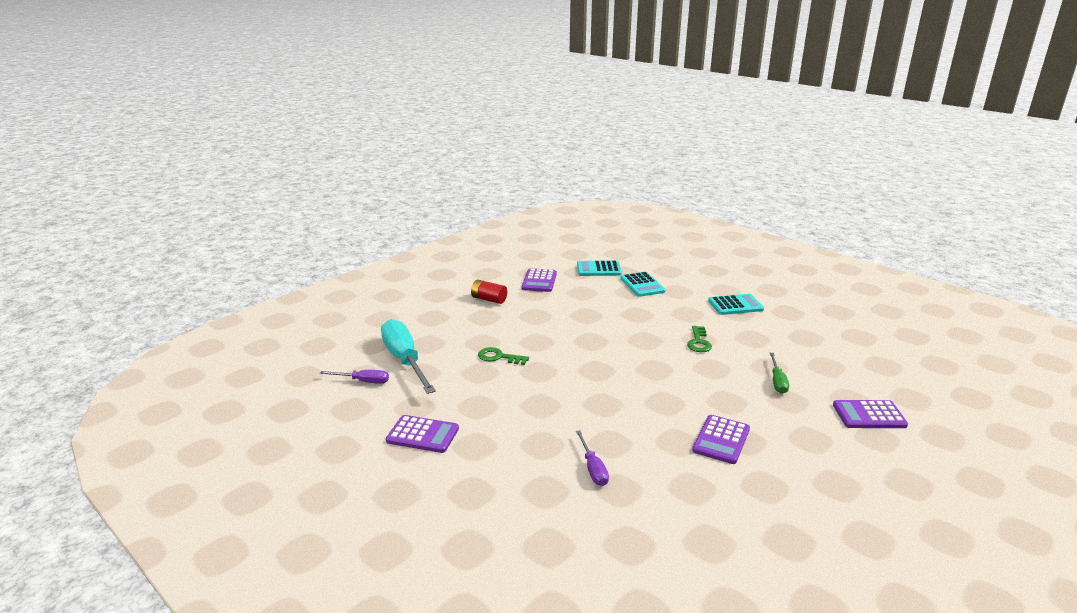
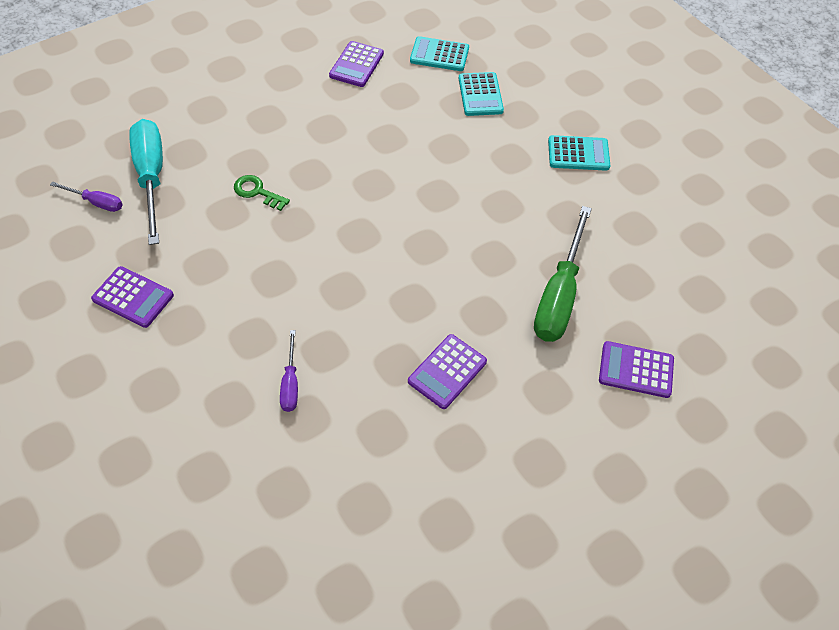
camera: 10 degrees right, 30 degrees up
red battery [471,280,507,304] -> none
green key [687,326,712,352] -> none
green screwdriver [770,353,789,394] -> green screwdriver [534,206,592,342], size x2.02

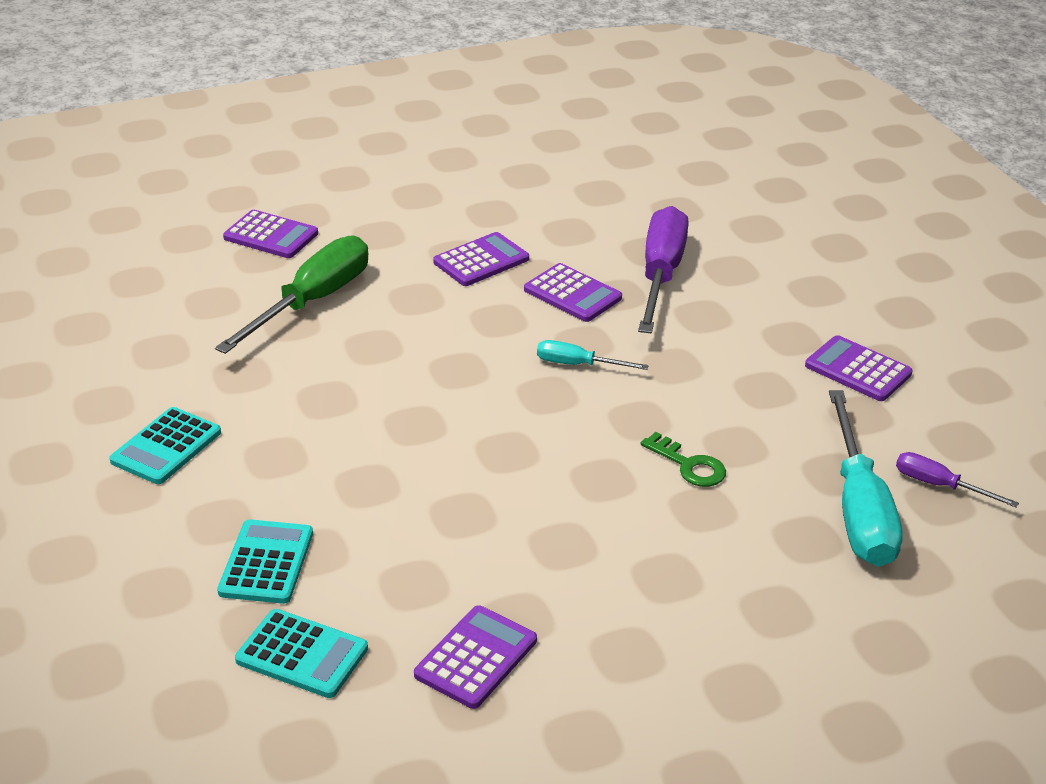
camera: 165 degrees left, 20 degrees down
purple screwdriver [280,330,298,412] -> purple screwdriver [638,206,689,333], size x2.02
turquoise calculator [548,135,610,171] -> turquoise calculator turned 75 degrees counterclockwise [109,407,221,484]
none -> purple calculator [524,263,622,322]
none -> turquoise screwdriver [537,340,649,370]

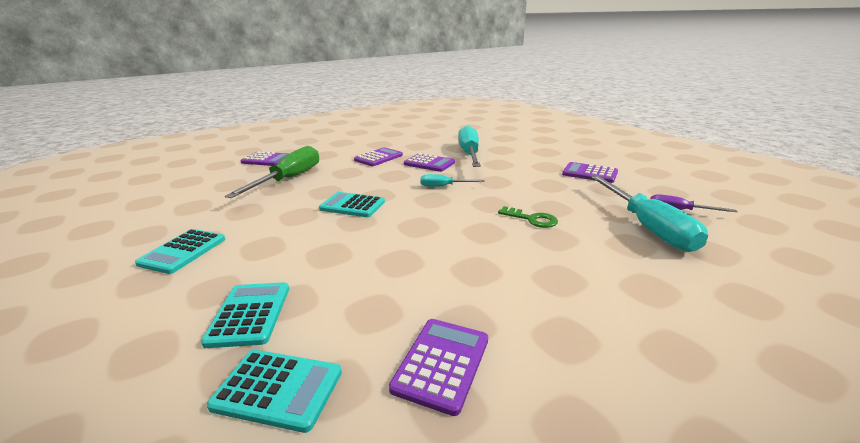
camera: 10 degrees left, 10 degrees down
purple screwdriver [638,206,689,333] -> turquoise screwdriver [458,125,481,167]
none -> turquoise calculator [319,192,385,217]

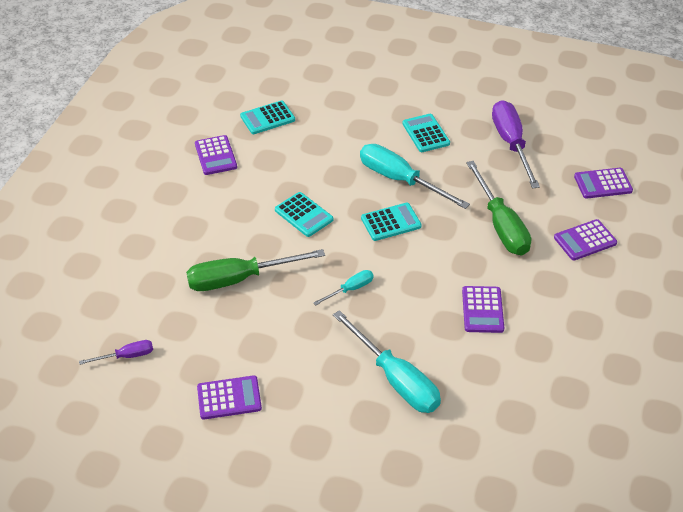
camera: 140 degrees right, 20 degrees up
turquoise calculator [201,282,289,348] -> turquoise calculator moved to [275,192,333,237]
purple calculator [404,153,455,172] -> purple calculator moved to [574,168,633,199]
green key [498,206,558,228] -> green screwdriver [186,249,325,291]
turquoise screwdriver [590,175,708,252] -> turquoise screwdriver moved to [360,144,470,209]
none -> purple screwdriver [492,100,540,188]

